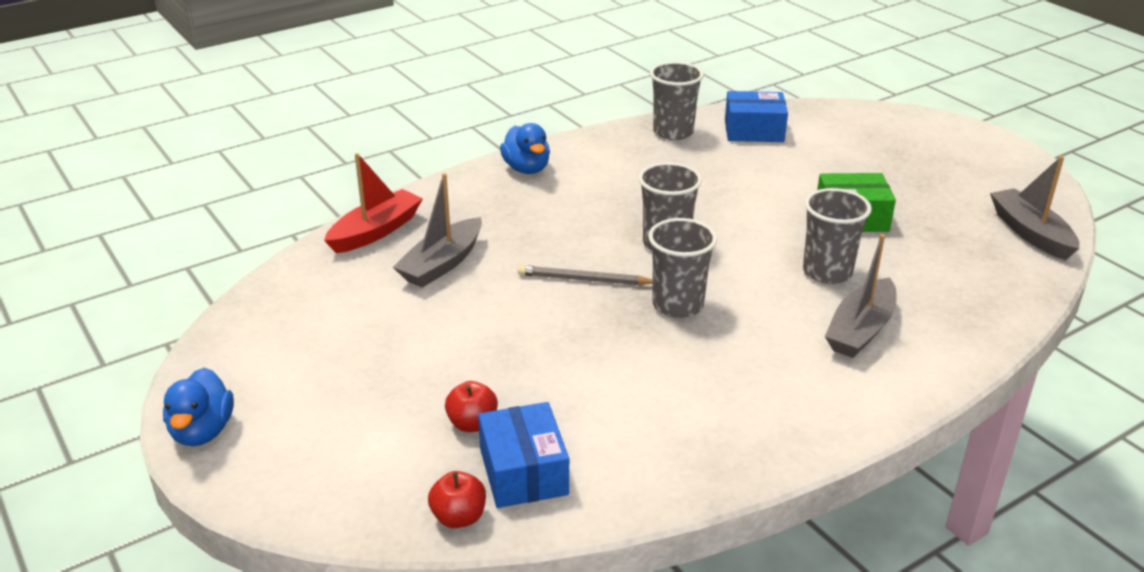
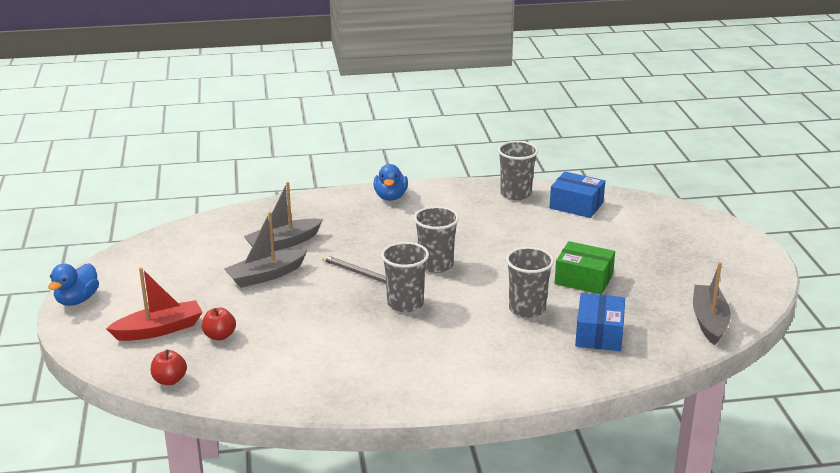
camera: 25 degrees right, 5 degrees down
red boat [324,153,423,253] -> red boat moved to [106,267,203,341]
blue box [478,402,569,508] -> blue box moved to [575,293,625,351]
grey boat [825,234,897,358] -> grey boat moved to [224,212,307,288]

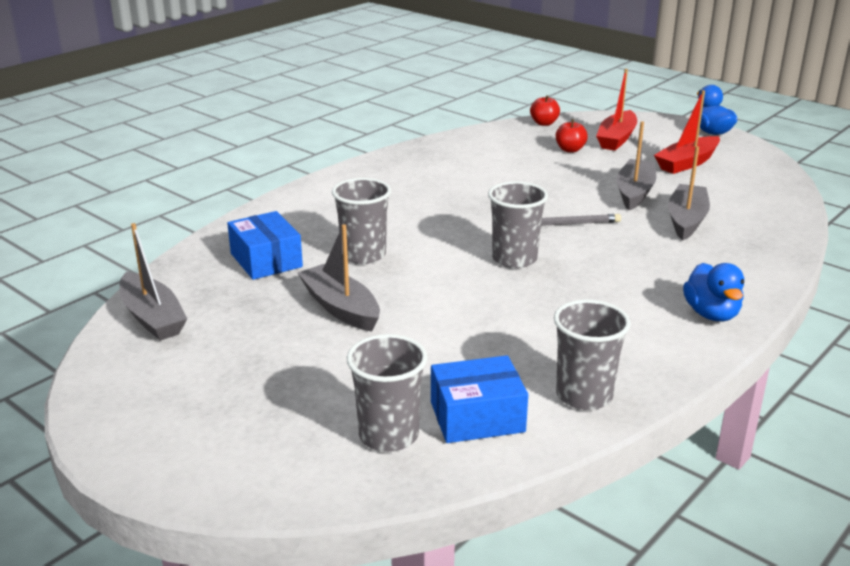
camera: 140 degrees right, 0 degrees up
blue duck [374,164,408,201] -> blue duck turned 150 degrees counterclockwise [683,263,744,321]
grey cup [381,242,429,312] -> grey cup moved to [347,334,427,452]
green box [554,241,615,295] -> grey boat [298,224,380,332]
none -> red boat [654,90,720,174]

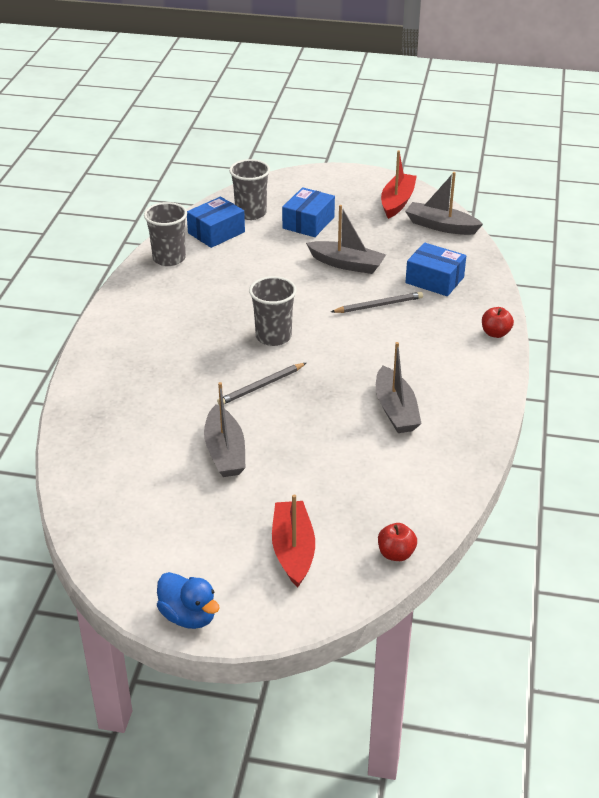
camera: 150 degrees right, 10 degrees up
grey cup [332,178,391,264] -> grey pencil [331,292,423,313]
red apple [556,119,588,153] -> red apple moved to [482,307,514,338]
red boat [654,90,720,174] -> red boat moved to [381,150,417,219]
grey boat [668,146,710,241] -> grey boat moved to [376,342,422,433]
blue duck [683,263,744,321] -> none
none -> blue box [282,187,335,237]

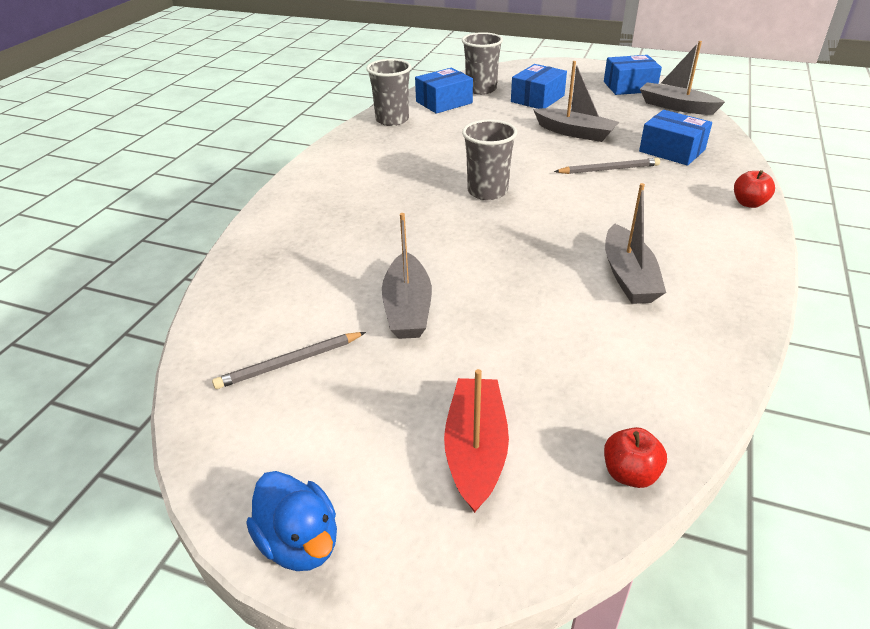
camera: 10 degrees right, 0 degrees up
grey pencil [217,363,306,405] -> grey pencil moved to [212,332,366,389]
red boat [381,150,417,219] -> blue box [604,55,662,95]

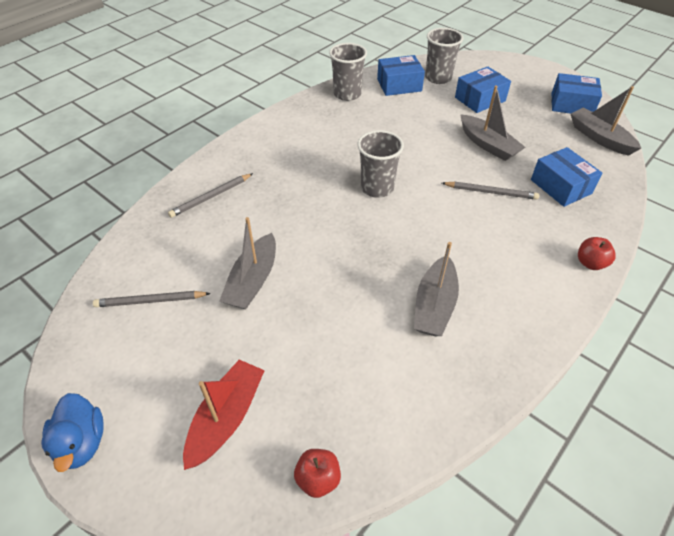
camera: 20 degrees right, 10 degrees up
none -> grey pencil [168,173,253,218]

